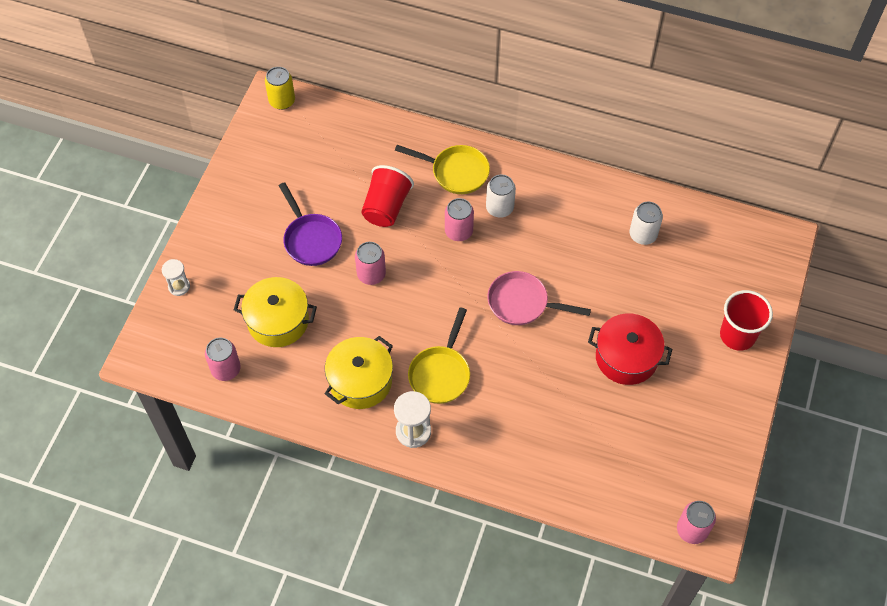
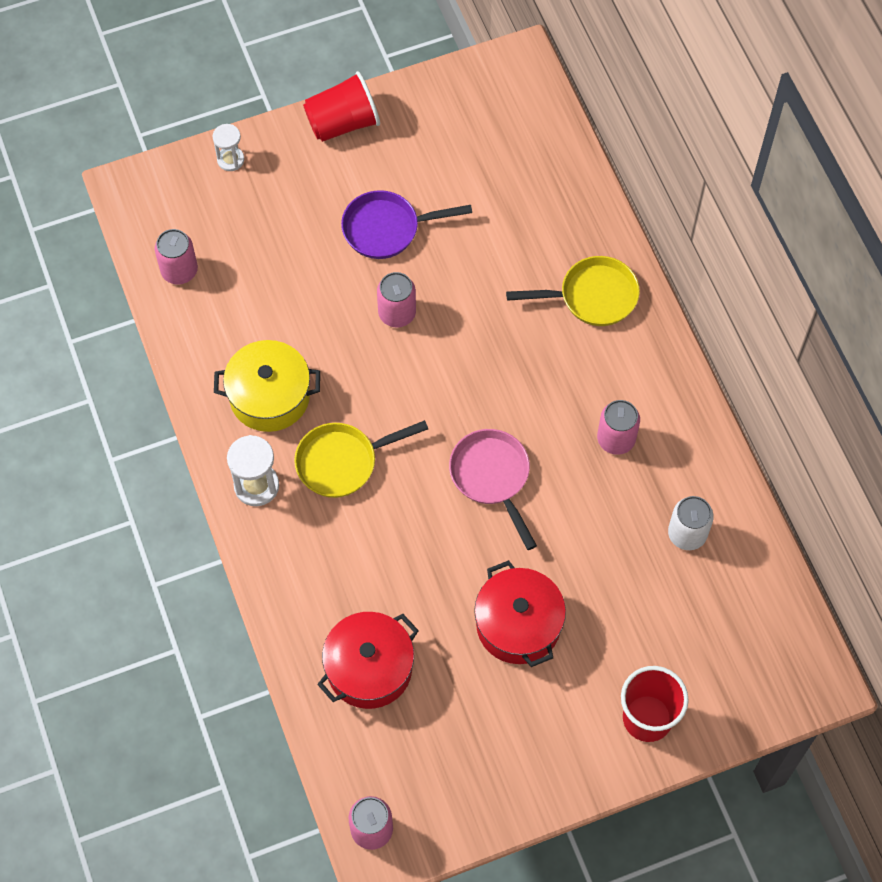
camera: 50 degrees right, 5 degrees up
yellow pot [234,277,317,347] -> none
yellow can [265,67,295,110] -> none
purple pan [279,182,342,266] -> purple pan turned 60 degrees clockwise [341,190,472,259]
red cup [361,165,414,227] -> red cup moved to [303,71,380,142]
yellow pan [395,145,490,194] -> yellow pan turned 75 degrees counterclockwise [506,256,640,326]
pink can [445,198,474,241] -> pink can moved to [597,400,640,455]
white can [486,175,516,218] -> none
none -> red pot [317,612,419,709]

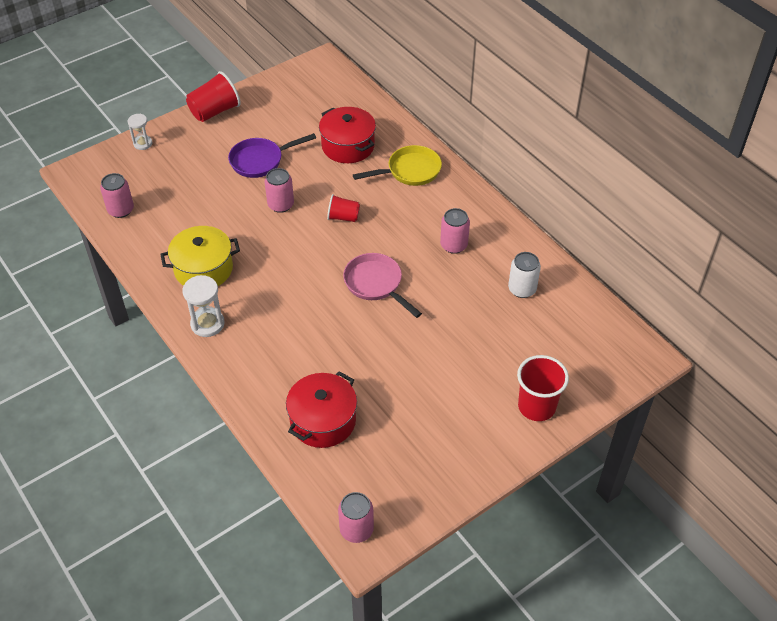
camera: 15 degrees left, 15 degrees down
yellow pan [294,420,428,498] -> none
red pot [474,560,566,667] -> red pot moved to [319,107,376,163]
none -> red cup [327,194,360,222]

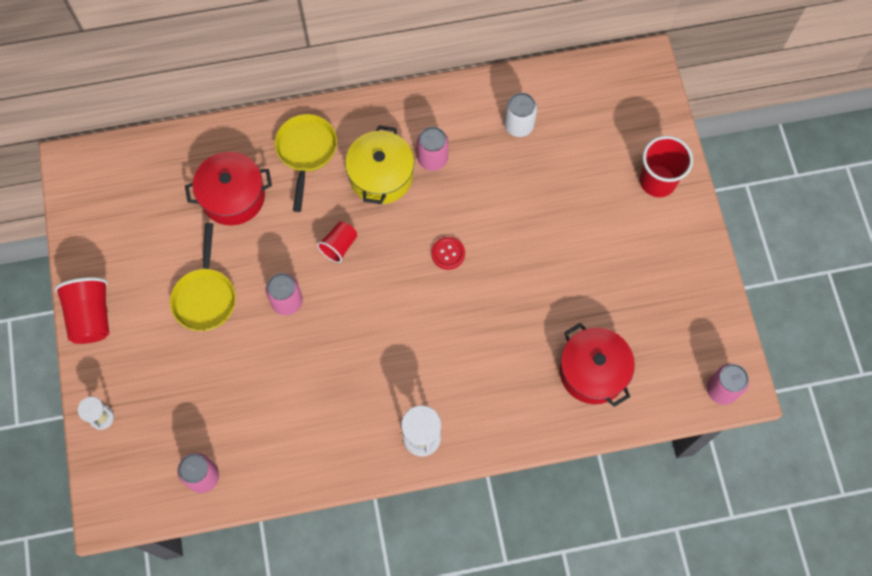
camera: 65 degrees left, 20 degrees up
yellow pot [160,226,240,286] -> yellow pot moved to [345,125,414,204]
purple pan [228,133,316,178] -> yellow pan [170,223,236,331]
pink pan [343,253,422,318] -> red button [431,237,465,270]

